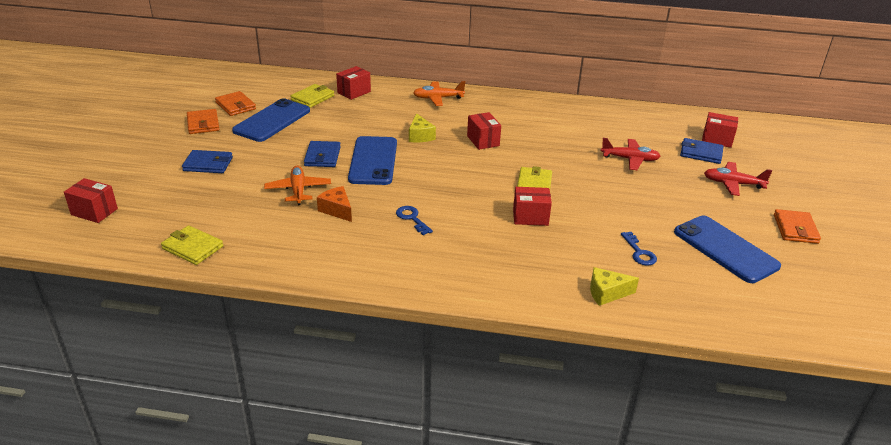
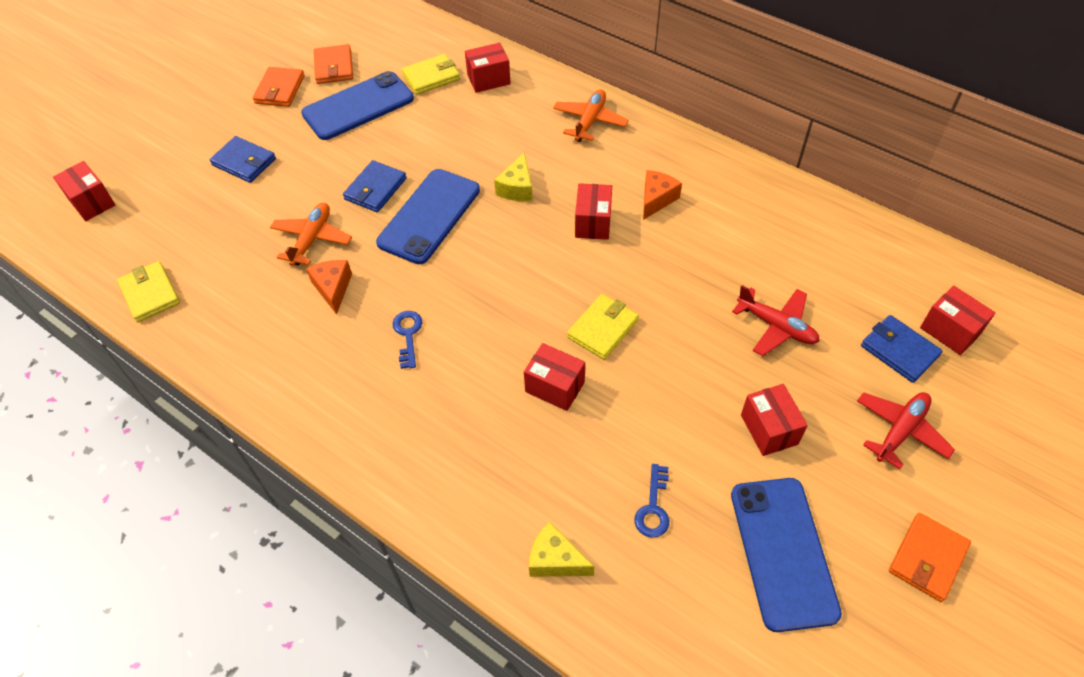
camera: 30 degrees right, 20 degrees up
orange plane [413,81,466,106] -> orange plane turned 90 degrees clockwise [553,90,629,142]
red plane [704,162,772,196] -> red plane turned 90 degrees clockwise [857,392,955,469]
none -> orange cheese [643,170,682,220]
none -> red box [741,384,808,456]

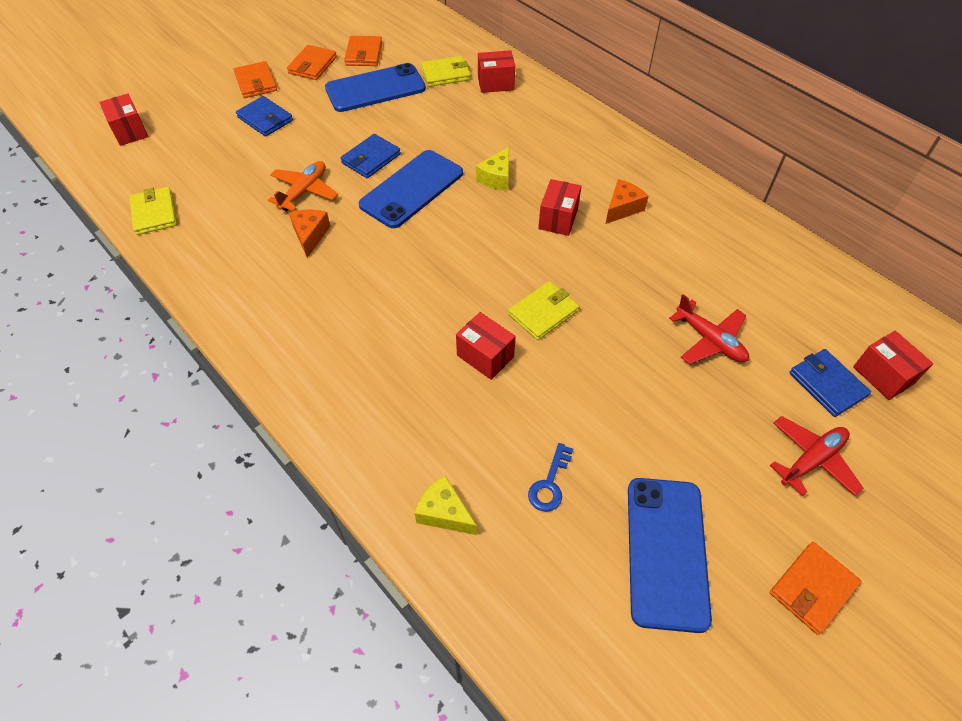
camera: 10 degrees right, 0 degrees up
blue key [393,311,422,369] -> none
orange plane [553,90,629,142] -> none
red box [741,384,808,456] -> none
none -> orange wallet [234,61,277,98]

